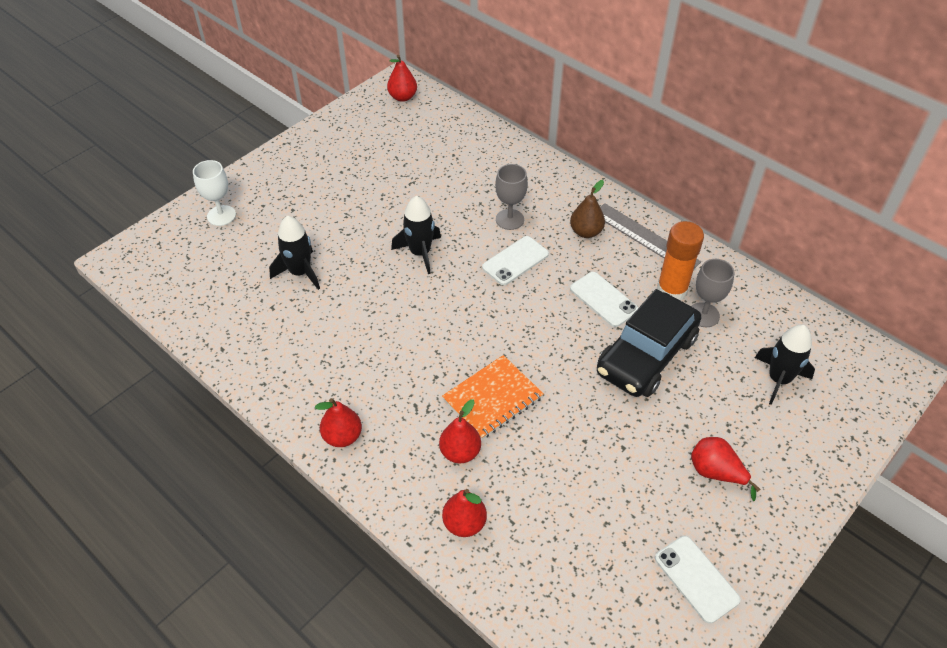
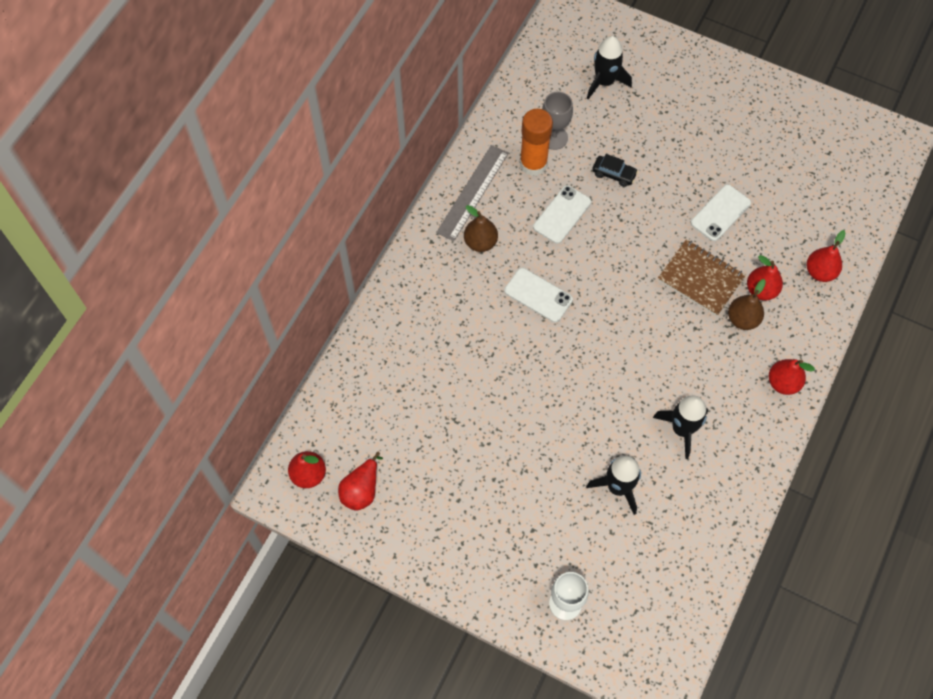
camera: 105 degrees left, 15 degrees up
black rocket [391,196,441,274] -> black rocket moved to [653,395,708,459]
orange notebook [442,355,544,440] -> brown notebook [658,239,746,316]
grey goblet [495,164,528,230] -> none
black car [597,289,701,397] -> black car [592,154,638,187], size x0.41
white phone [655,536,741,624] -> white phone moved to [691,184,751,241]
red pear [691,437,760,501] -> red pear moved to [338,451,383,511]
none -> brown pear [728,279,766,330]

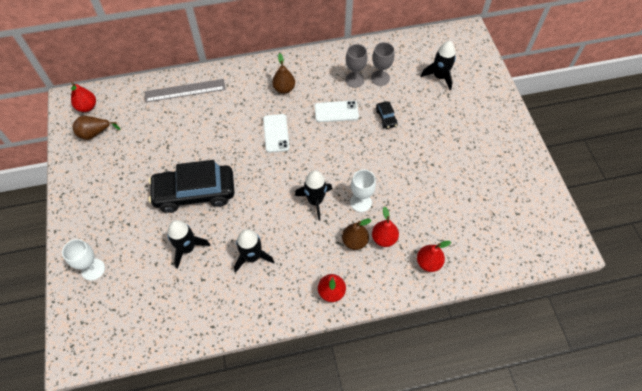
camera: 50 degrees right, 5 degrees down
red pear [338,451,383,511] -> brown pear [73,116,121,140]
grey ruler [436,145,509,241] -> grey ruler moved to [145,79,226,102]
orange glue stick [520,109,553,176] -> grey goblet [345,44,367,88]
brown notebook [658,239,746,316] -> white goblet [350,170,376,212]
white phone [691,184,751,241] -> none
none -> black car [149,160,235,213]
none -> black rocket [295,170,332,220]

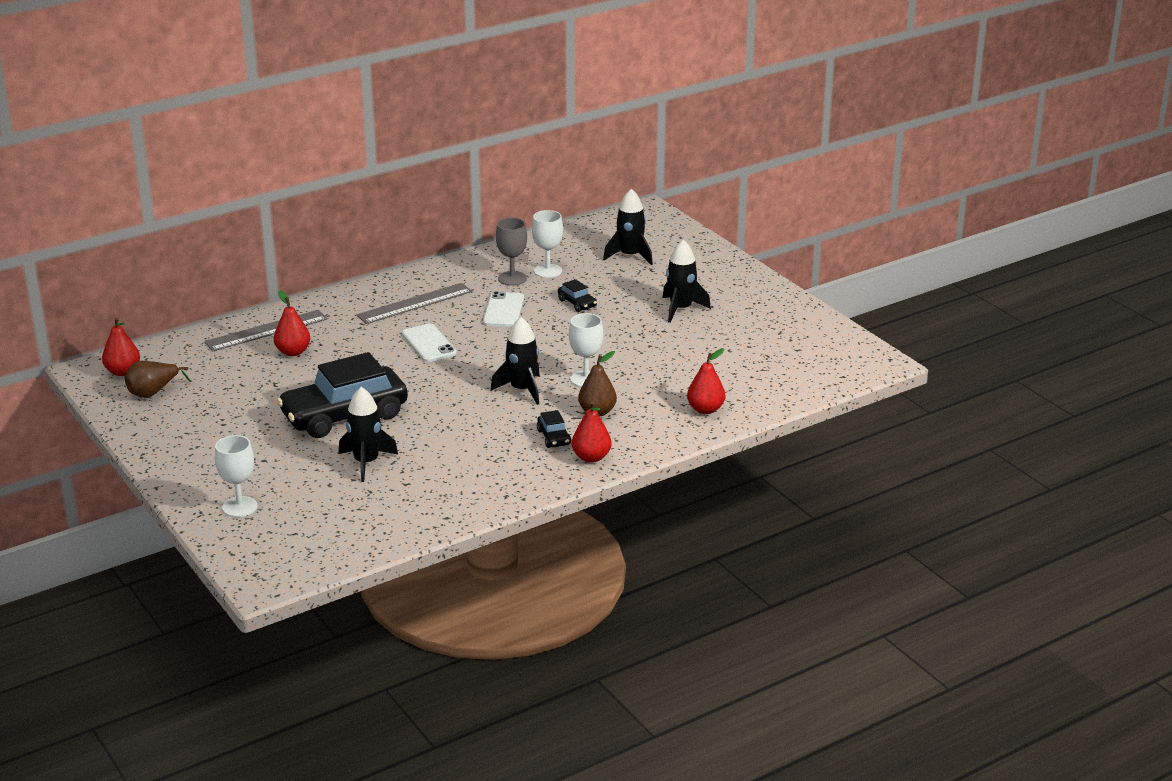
camera: 20 degrees left, 30 degrees down
black rocket [234,229,275,273] -> black rocket moved to [663,240,711,323]
brown pear [272,54,295,94] -> grey ruler [356,283,472,324]
white phone [315,101,359,122] -> white phone turned 60 degrees counterclockwise [483,291,524,327]
grey goblet [371,42,394,86] -> white goblet [532,210,563,278]
red pear [372,207,399,247] -> red pear moved to [274,290,310,356]
none -> black car [537,410,571,448]

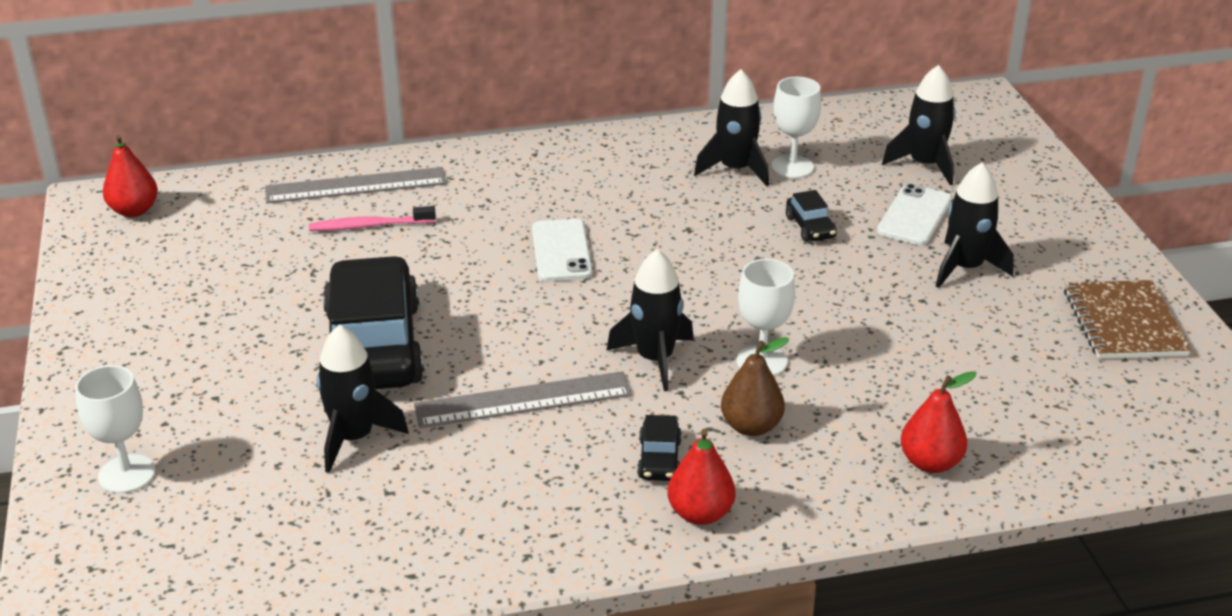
camera: 20 degrees right, 5 degrees up
brown pear [125,361,191,398] -> none
red pear [274,290,310,356] -> pink toothbrush [309,206,436,231]
black car [277,352,408,438] -> black car turned 90 degrees clockwise [323,256,424,389]
grey ruler [356,283,472,324] -> grey ruler moved to [414,371,632,428]
white phone [483,291,524,327] -> white phone moved to [877,184,952,245]
grey goblet [496,218,527,286] -> black rocket [694,69,769,186]
none -> brown notebook [1064,280,1191,359]

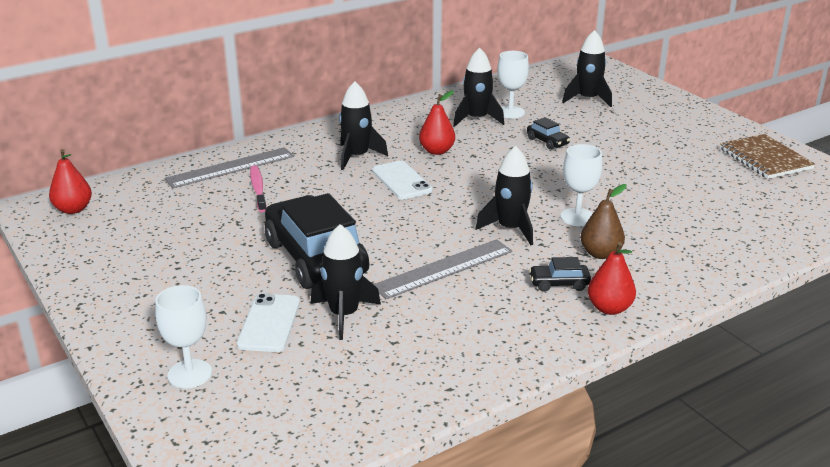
camera: 20 degrees left, 5 degrees down
pink toothbrush [309,206,436,231] -> pink toothbrush turned 105 degrees clockwise [250,165,267,212]
black car [637,415,682,481] -> black car turned 105 degrees clockwise [529,257,591,292]
white phone [877,184,952,245] -> white phone moved to [237,293,300,352]
red pear [901,371,976,473] -> red pear moved to [419,90,455,155]
black rocket [935,162,1014,288] -> black rocket moved to [339,81,388,170]

